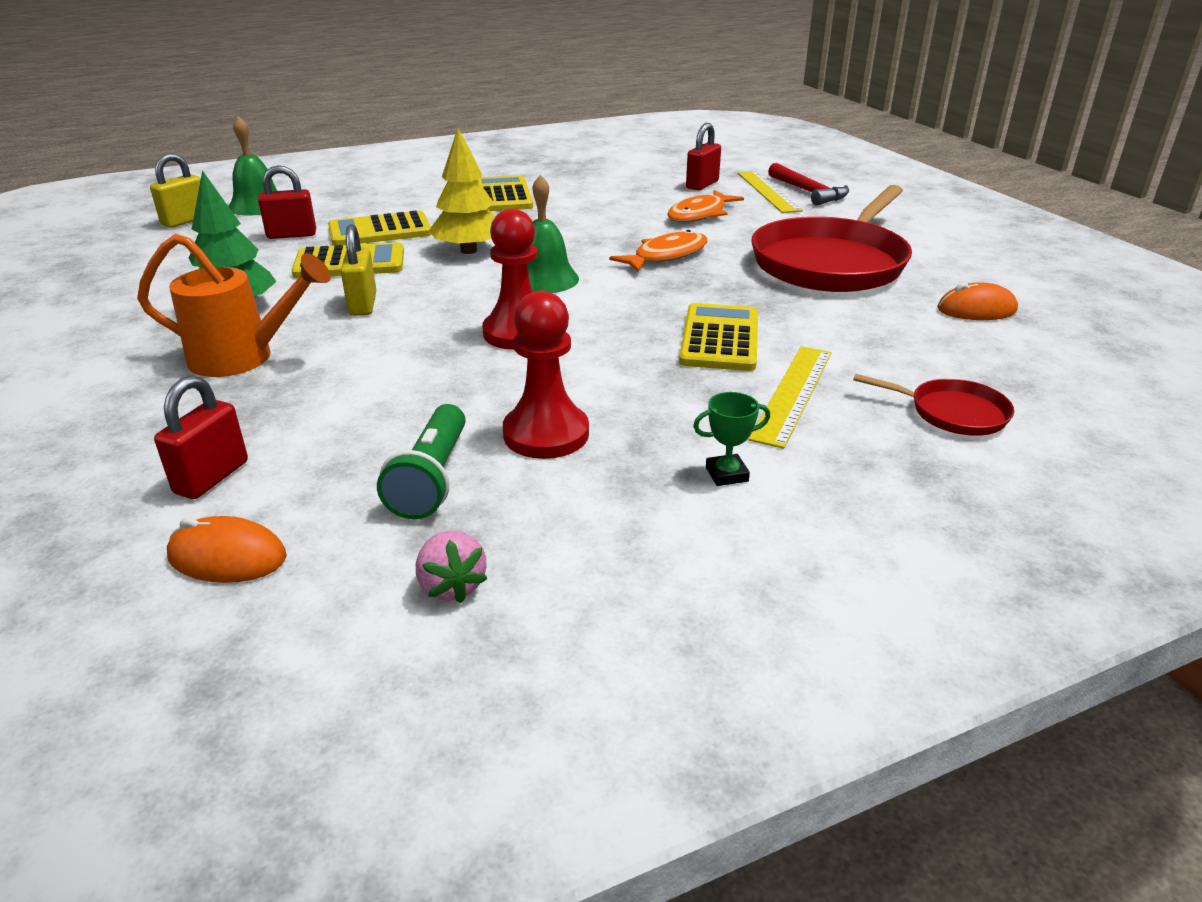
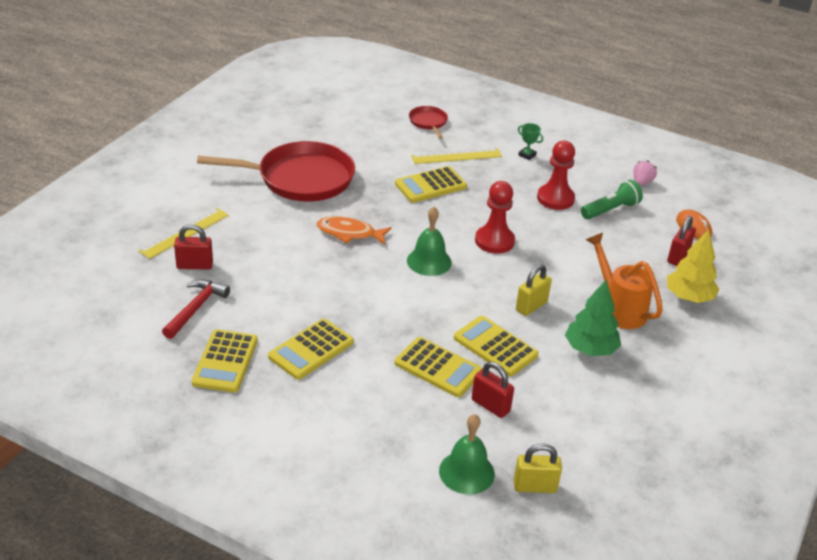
camera: 130 degrees left, 5 degrees up
red padlock [154,376,248,499] -> red padlock turned 45 degrees counterclockwise [667,216,696,266]
yellow tree [429,128,495,254] -> yellow tree moved to [667,229,720,303]
orange fish [667,190,744,222] -> none
red hammer [768,163,849,206] -> red hammer moved to [162,280,230,339]
orange mouse [937,283,1018,320] -> none
none -> yellow calculator [192,329,258,393]

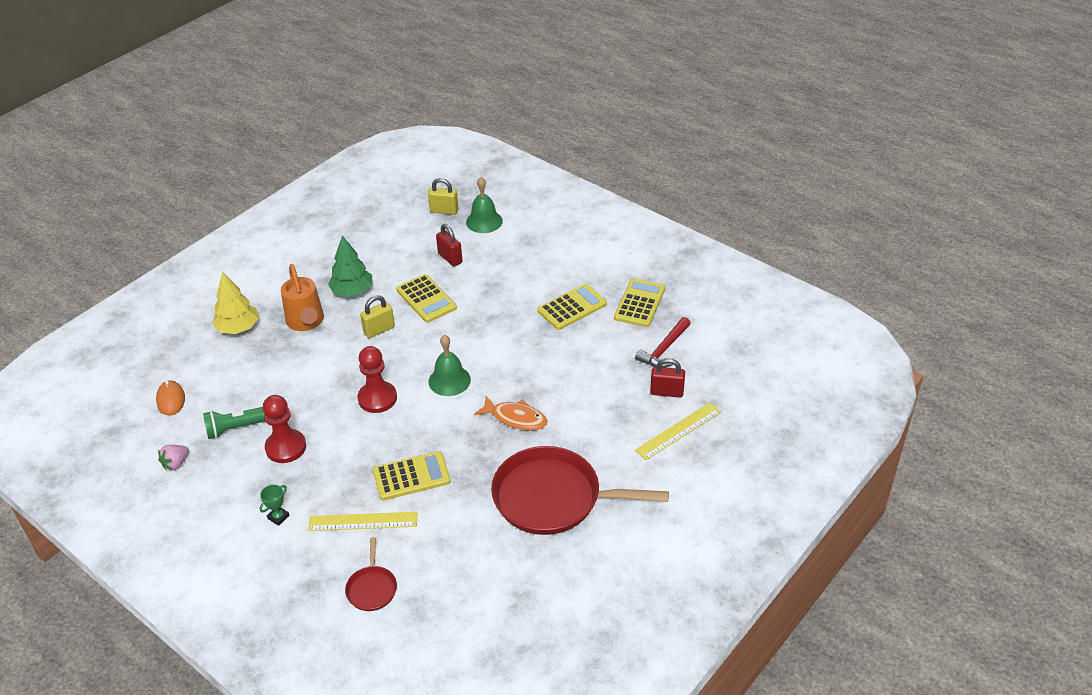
camera: 165 degrees left, 5 degrees up
yellow calculator [394,337,483,397] -> none
green trophy [518,123,543,160] -> green trophy turned 75 degrees clockwise [260,485,290,526]
red padlock [667,216,696,266] -> none

